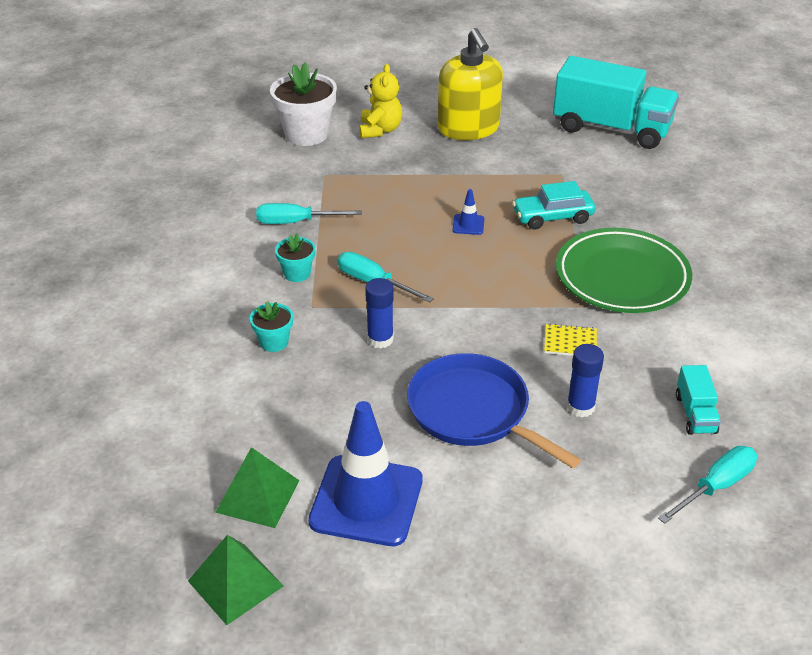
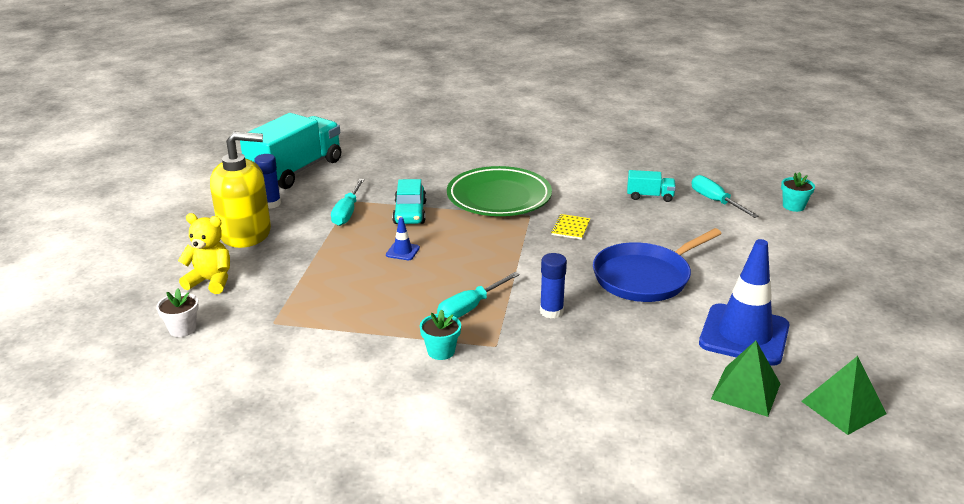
camera: 80 degrees left, 10 degrees down
turquoise flower pot [250,301,293,352] -> turquoise flower pot moved to [781,172,815,212]
turquoise screwdriver [256,203,362,224] -> turquoise screwdriver moved to [331,179,365,226]
white flower pot [270,63,337,146] -> white flower pot [156,288,199,337], size x0.52
blue glue stick [567,344,604,417] -> blue glue stick moved to [254,154,281,209]

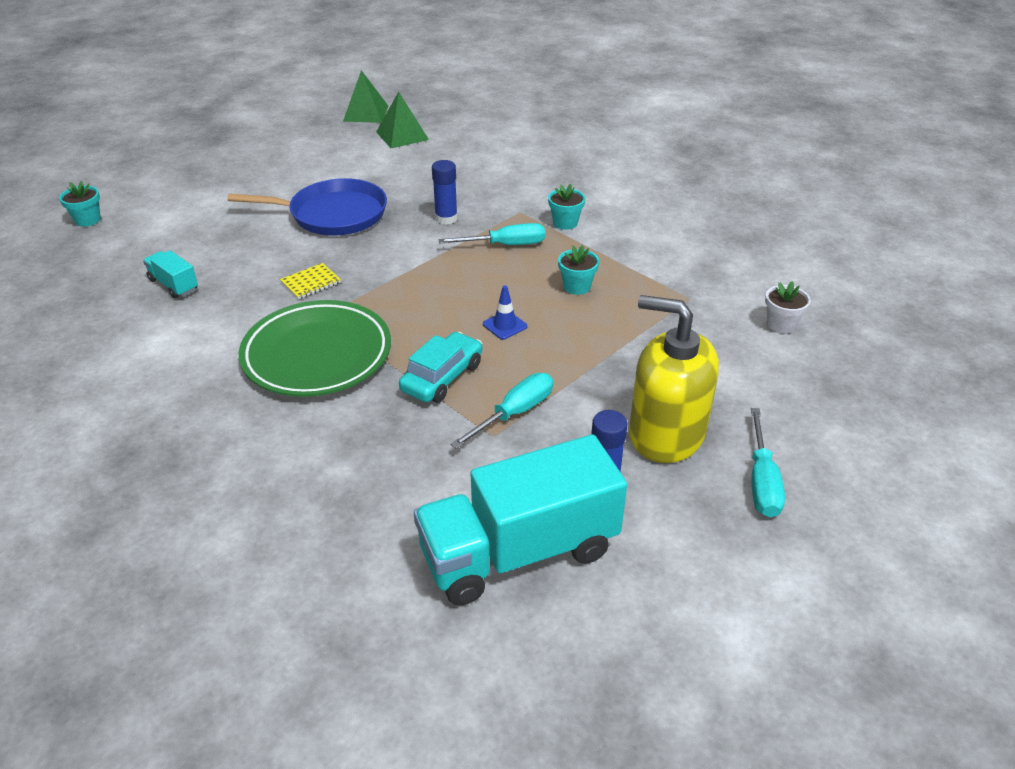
camera: 145 degrees left, 10 degrees up
yellow teddy bear [178,213,230,294] -> none
turquoise screwdriver [692,175,759,218] -> turquoise screwdriver moved to [751,408,785,517]
blue traffic cone [699,239,790,366] -> none
none -> turquoise flower pot [558,245,599,295]

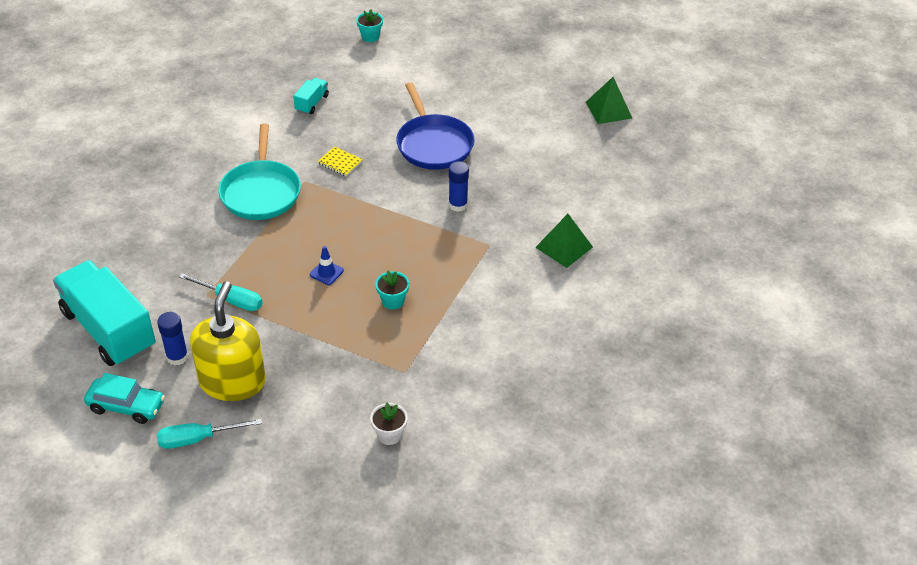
camera: 70 degrees right, 5 degrees up
green plate [239,300,391,397] -> turquoise pan [218,124,301,220]
green pyramid [376,92,429,148] -> green pyramid moved to [535,214,593,268]
turquoise car [399,332,482,403] -> turquoise car moved to [84,373,165,424]
turquoise screwdriver [438,223,545,245] -> none
turquoise flower pot [548,184,585,230] -> none

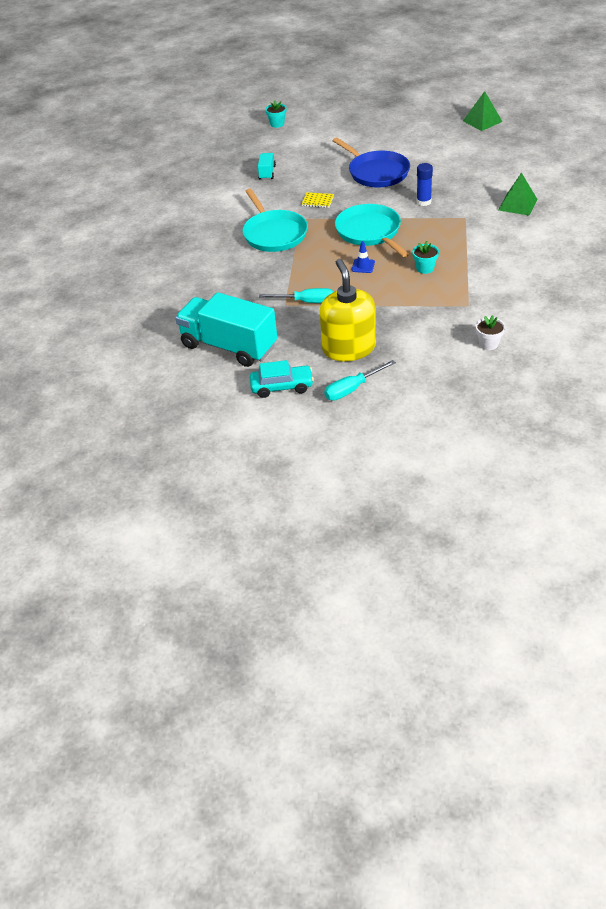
camera: 15 degrees left, 0 degrees up
blue glue stick [157,312,188,365] -> none
none -> turquoise pan [335,204,409,257]

